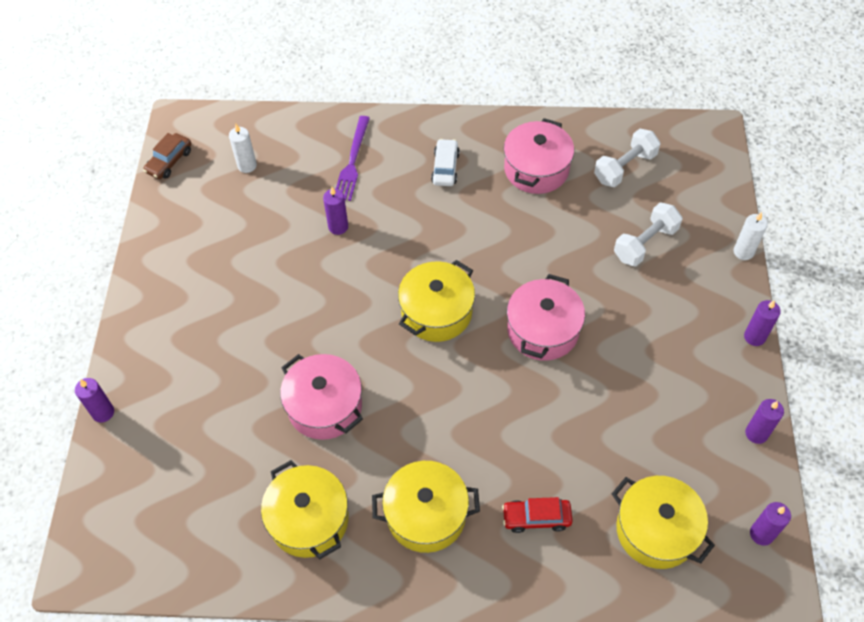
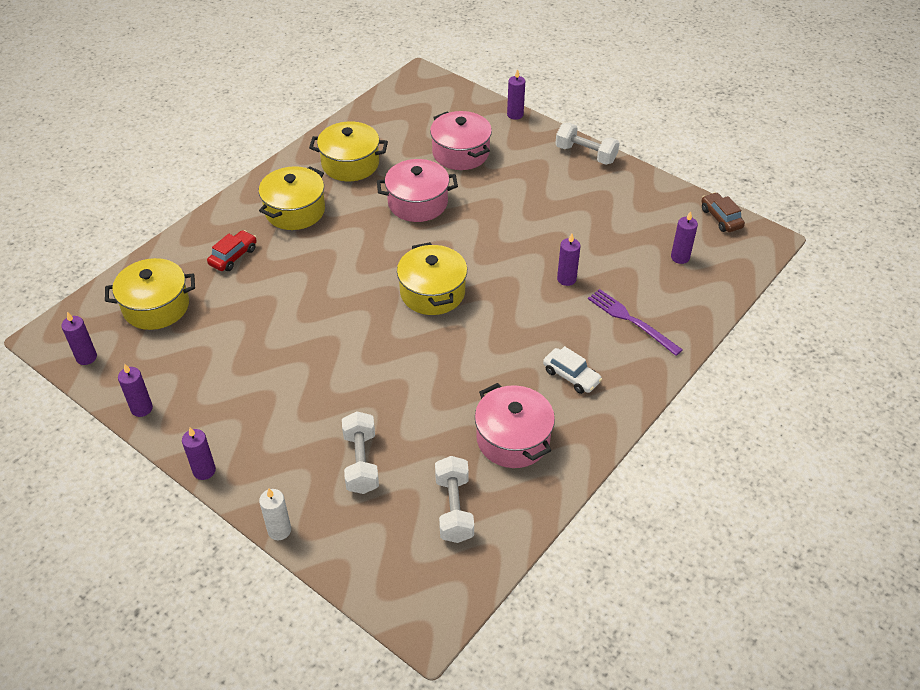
camera: 125 degrees right, 10 degrees down
white candle [229,124,257,173] -> purple candle [671,211,698,264]
pink pot [507,274,585,361] -> pink pot moved to [430,111,492,170]
none -> white dumbbell [555,123,619,165]

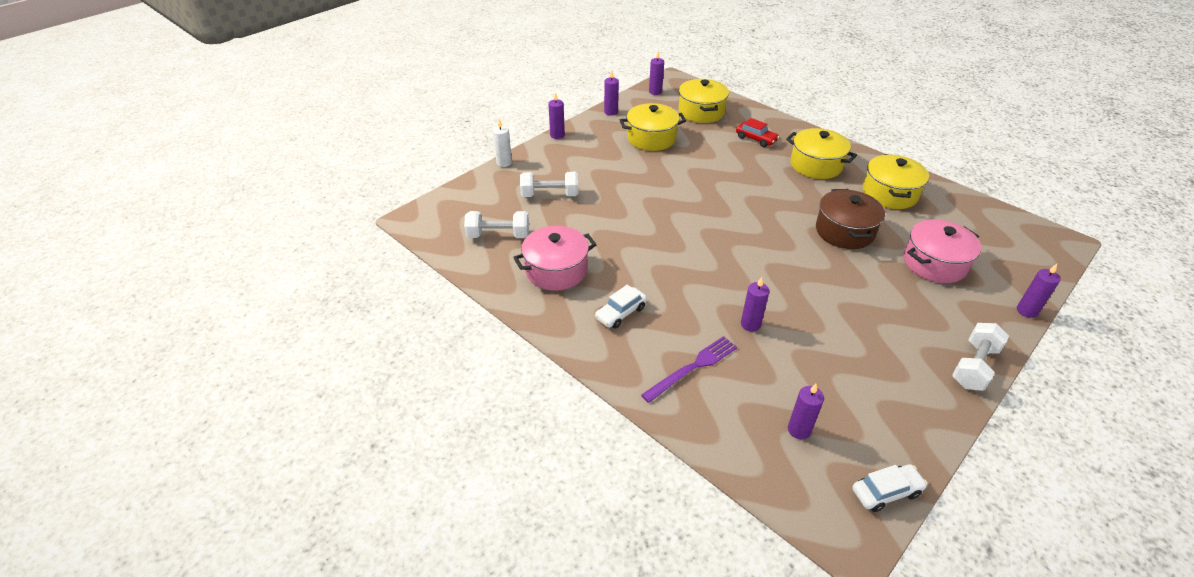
camera: 95 degrees right, 5 degrees down
pink pot [377,159,458,222] -> brown pot [816,189,885,249]
yellow pot [397,242,467,315] -> yellow pot moved to [620,103,686,151]
brown car [701,192,745,232] -> white car [852,464,928,512]

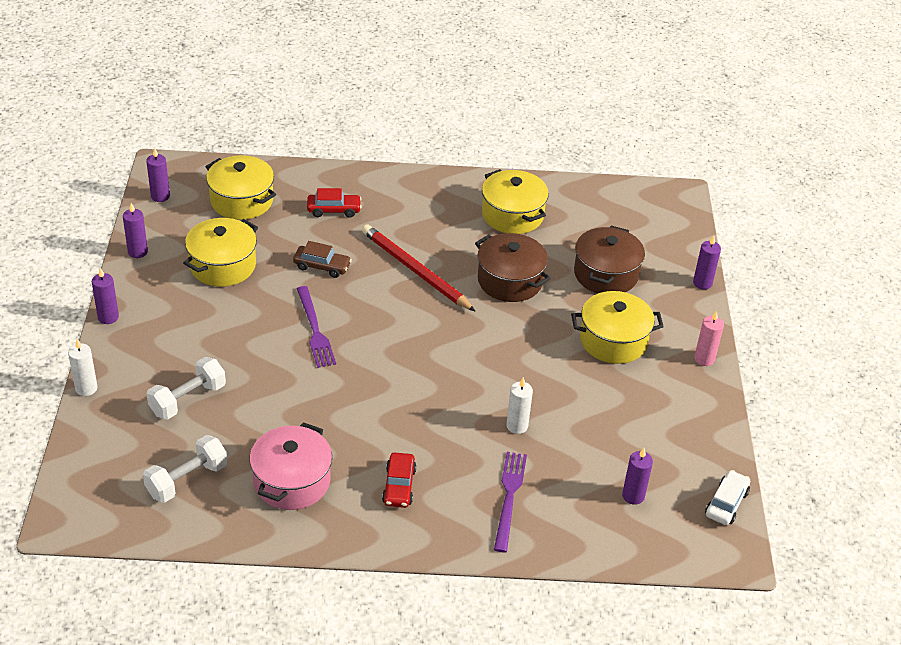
camera: 45 degrees left, 0 degrees up
white car [595,285,647,329] -> red car [382,453,417,508]
purple candle [741,277,770,332] -> white candle [506,377,533,434]
yellow pot [786,128,857,179] -> yellow pot moved to [571,291,664,364]
pink pot [904,219,981,283] -> brown pot [574,226,645,293]
white dumbbell [952,323,1009,391] -> pink candle [694,311,724,366]
none -> brown car [293,241,352,278]
none -> purple fork [297,286,336,368]
none -> red pencil [362,224,476,312]

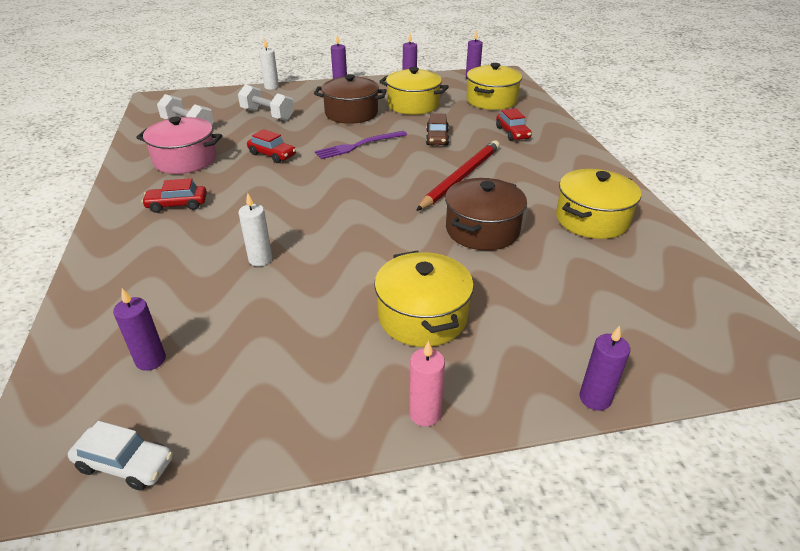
camera: 80 degrees right, 5 degrees down
purple fork [494,452,527,552] -> none
brown pot [574,226,645,293] -> brown pot moved to [314,74,387,124]
none -> red car [247,129,296,163]

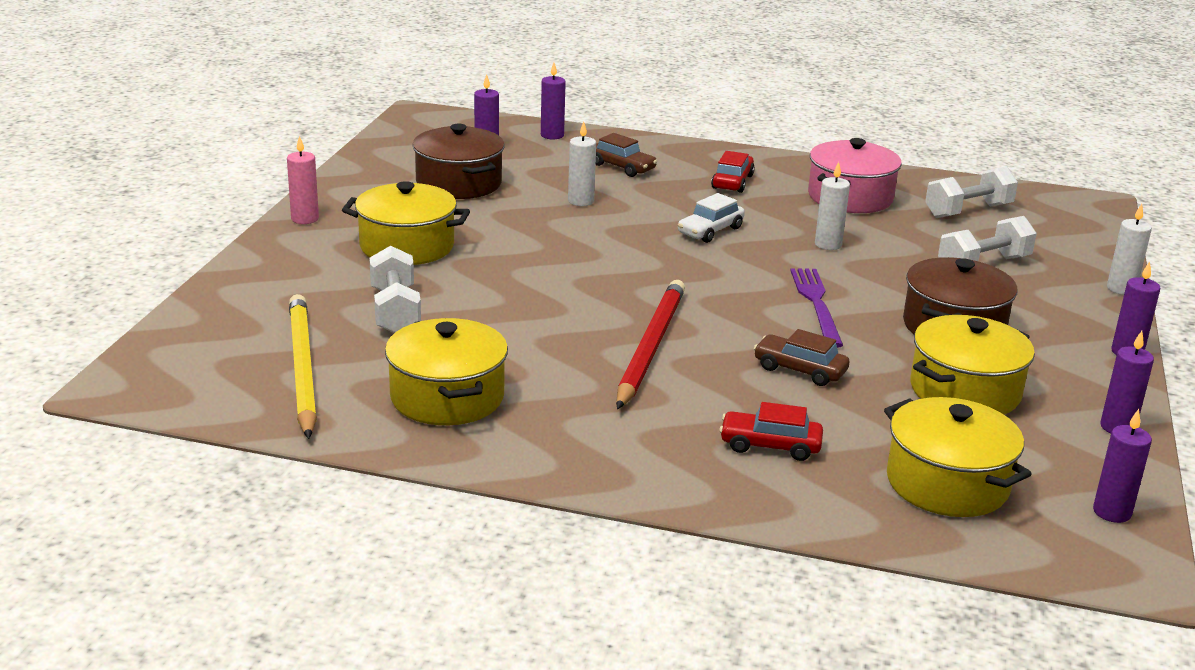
camera: 115 degrees right, 10 degrees down
white car [68,421,173,490] -> white car moved to [678,193,745,243]
red car [247,129,296,163] -> white candle [815,162,850,250]
red pencil [416,140,500,211] -> red pencil turned 135 degrees counterclockwise [616,280,685,409]
brown pot [445,178,527,251] -> brown pot moved to [412,124,504,199]
purple candle [579,326,630,411] -> purple candle moved to [541,63,566,139]
none -> yellow pencil [289,294,317,439]
none -> white dumbbell [369,246,421,333]
none -> brown car [596,133,658,177]

